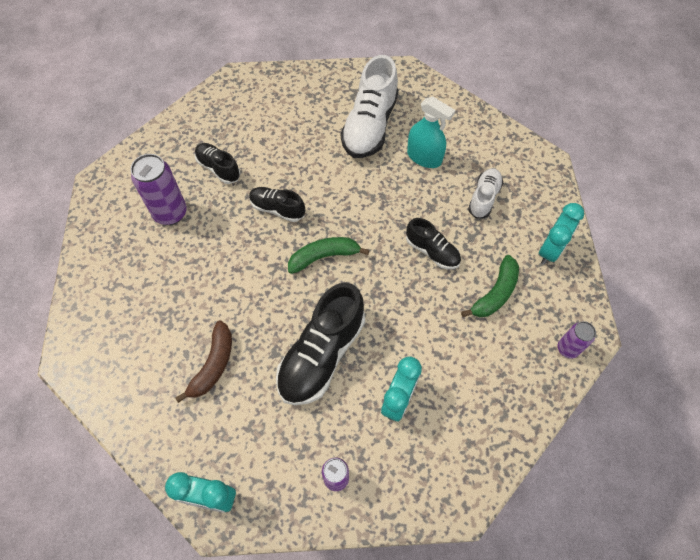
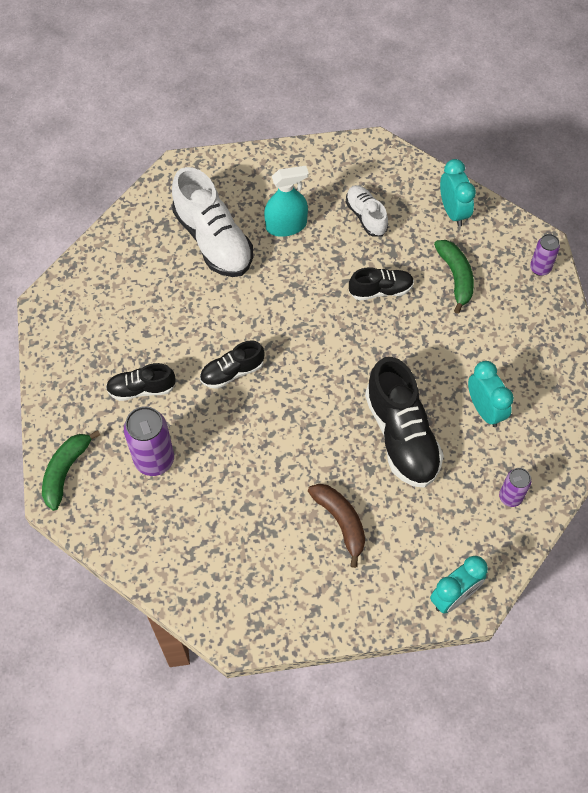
camera: 50 degrees left, 0 degrees up
green banana [288,237,369,274] -> green banana moved to [42,430,100,511]

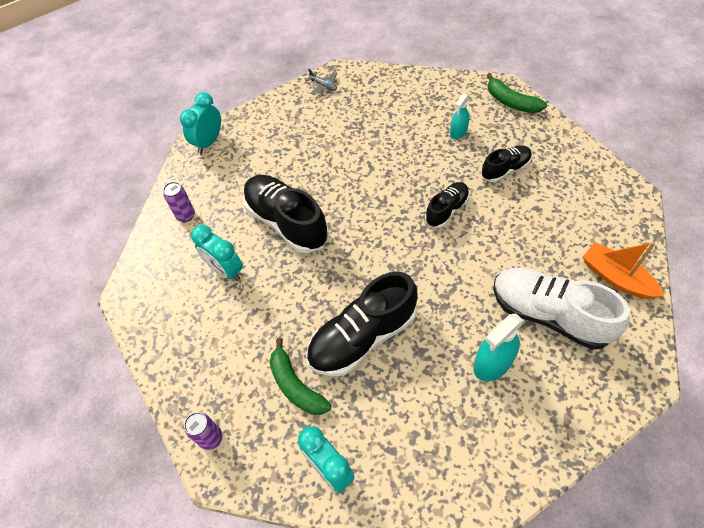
camera: 160 degrees right, 5 degrees down
green banana [42,430,100,511] -> green banana turned 135 degrees clockwise [487,73,547,113]
purple can [124,406,174,476] -> turquoise spray bottle [450,93,470,139]
brown banana [308,484,365,568] -> none
white shoe [346,185,388,237] -> none
black shoe [349,267,414,301] -> black shoe [306,272,418,377], size x1.82
none -> grey plane [306,69,337,95]
none -> orange boat [583,242,664,299]

